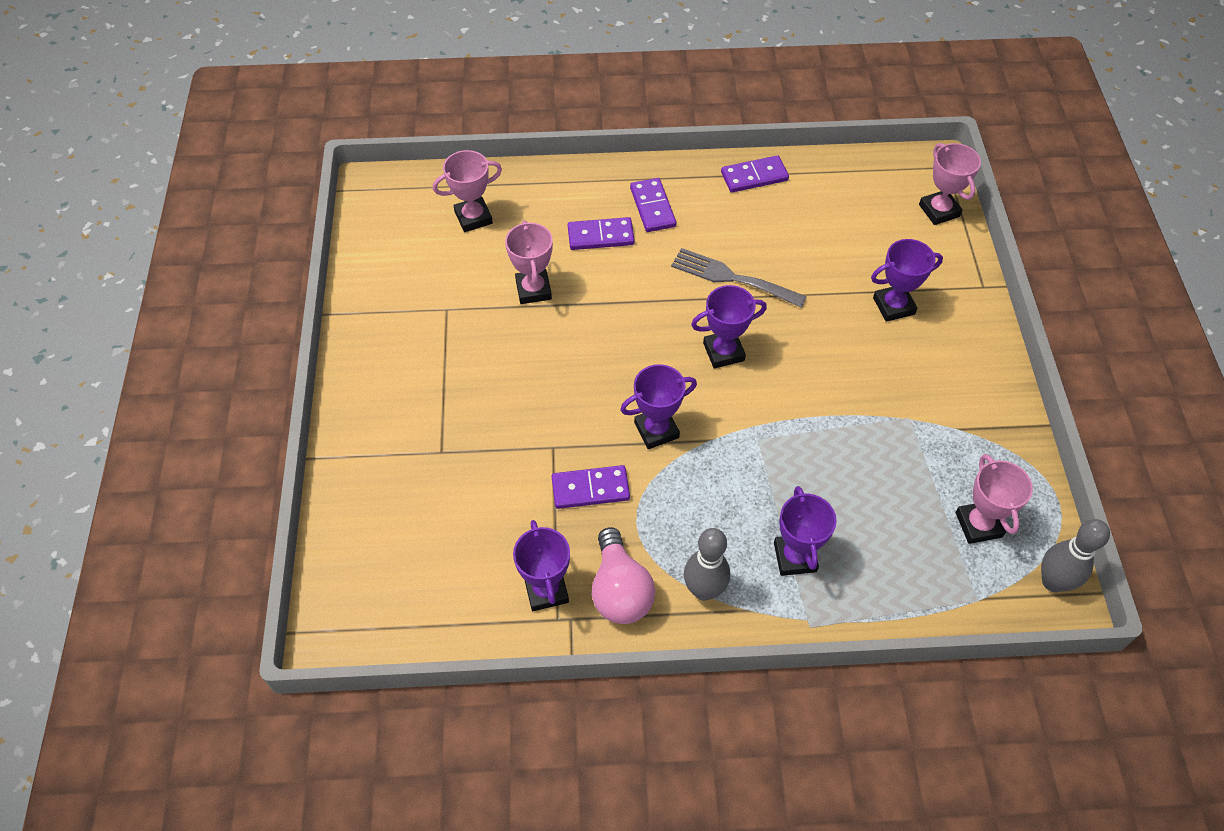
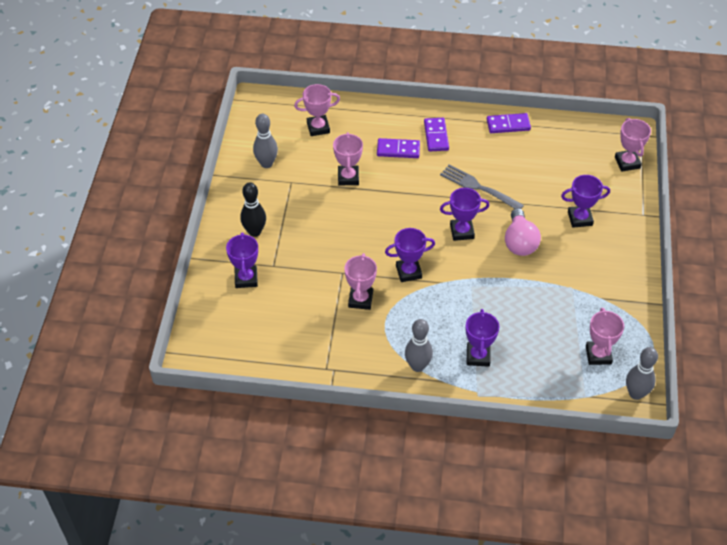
camera: 10 degrees right, 5 degrees down
purple trophy [513,520,570,611] -> purple trophy moved to [226,232,258,288]
purple domino [552,465,630,509] -> pink trophy [344,253,377,310]
pink light bulb [592,527,655,624] -> pink light bulb moved to [505,208,541,256]
none -> black bowling pin [240,182,266,237]
none -> grey bowling pin [253,114,278,168]

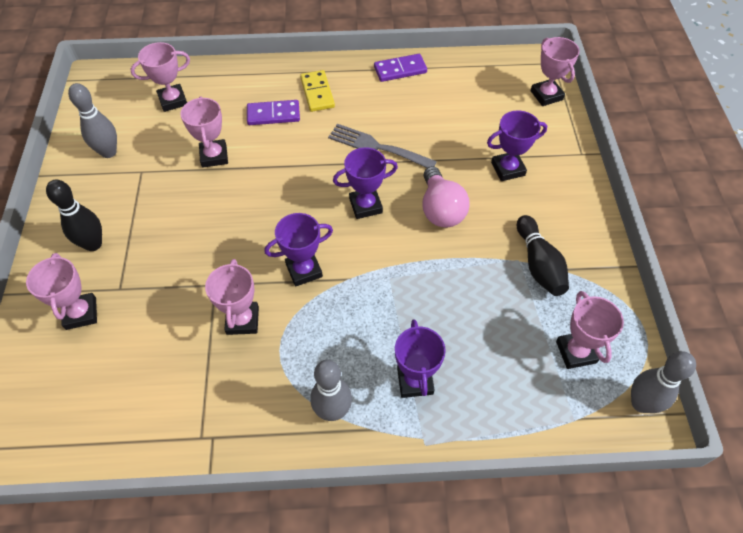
camera: 10 degrees left, 5 degrees up
purple trophy [226,232,258,288] -> pink trophy [26,253,97,330]
purple domino [424,118,449,151] -> yellow domino [300,70,335,112]
none -> black bowling pin [517,215,569,296]

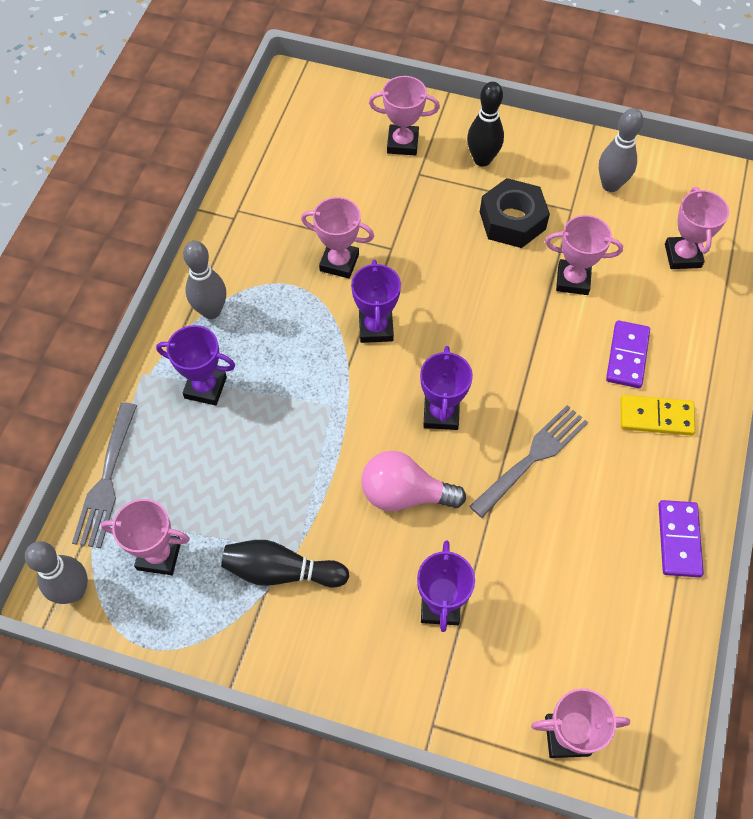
camera: 110 degrees right, 5 degrees up
none -> grey fork [72,402,137,548]
none -> black nut [480,178,550,248]

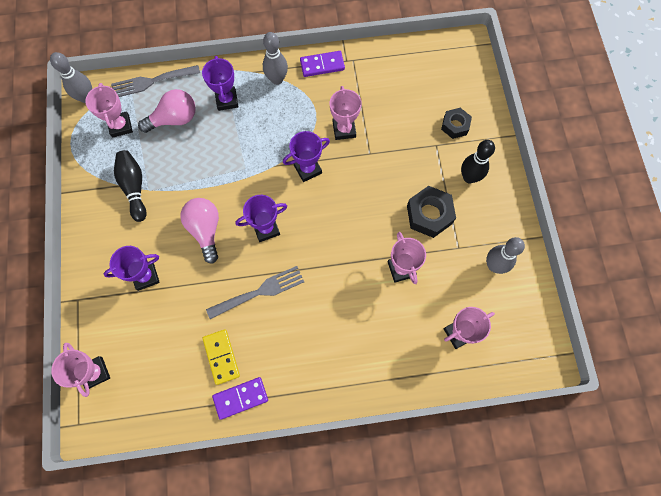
camera: 65 degrees right, 10 degrees up
pink trophy [369,76,440,156] -> black nut [441,108,472,139]
grey fork [469,405,588,518] -> grey fork turned 45 degrees counterclockwise [206,266,304,319]
purple domino [606,320,650,388] -> purple domino moved to [300,51,345,77]
yellow domino [620,395,696,435] -> yellow domino moved to [203,330,240,385]
none -> pink light bulb [138,89,196,133]

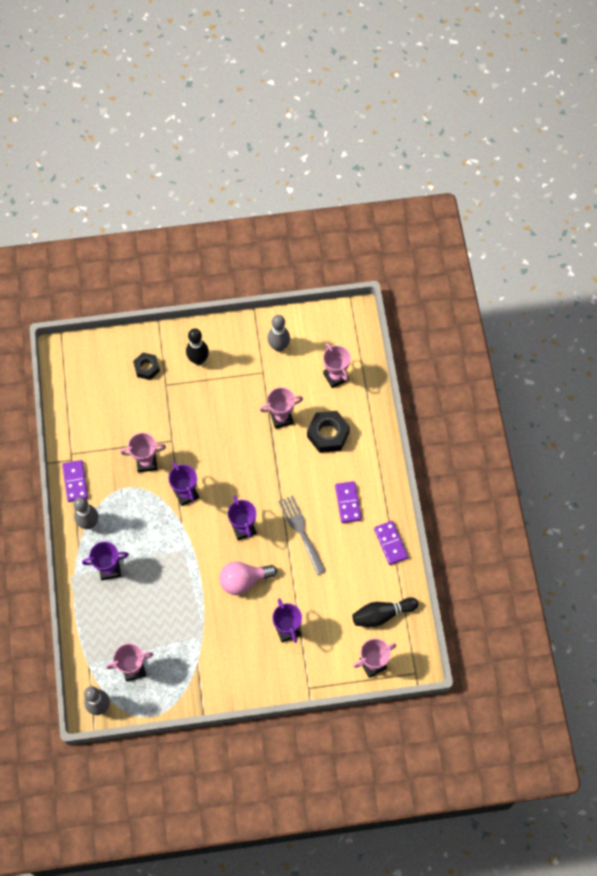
camera: 90 degrees left, 5 degrees down
grey fork [111,65,200,97] -> none
black bowling pin [114,150,147,222] -> black bowling pin moved to [352,597,419,627]
pink light bulb [138,89,196,133] -> none
yellow domino [203,330,240,385] -> none
black nut [407,186,456,238] -> black nut moved to [307,411,350,453]
none -> purple domino [335,481,362,523]

